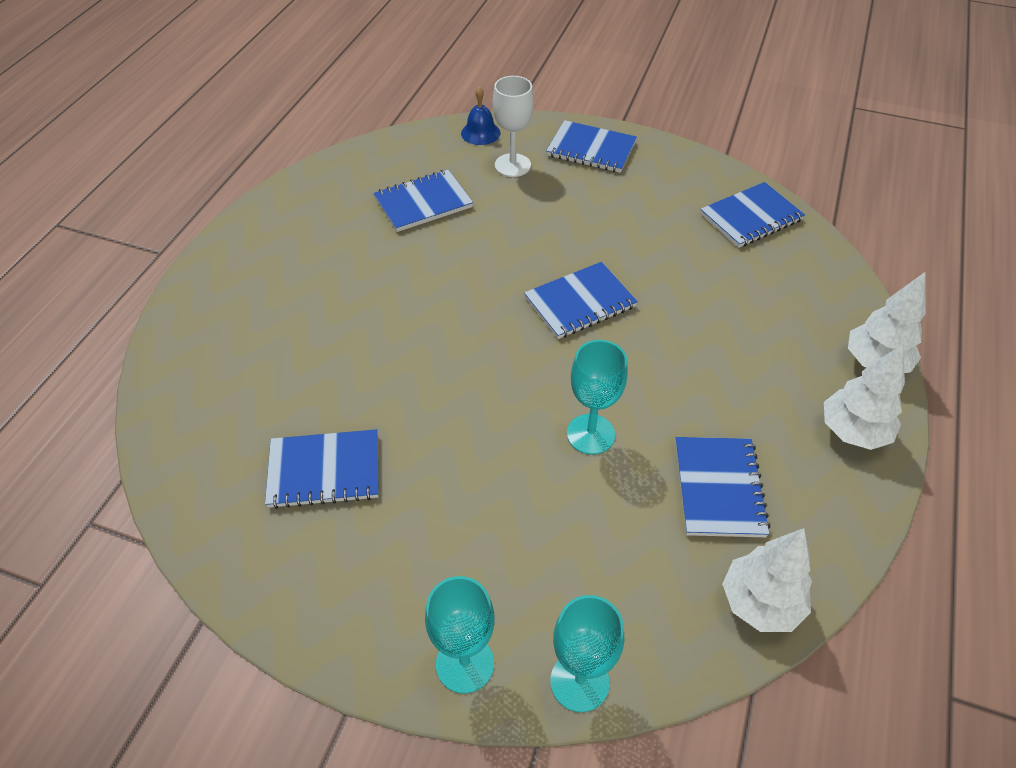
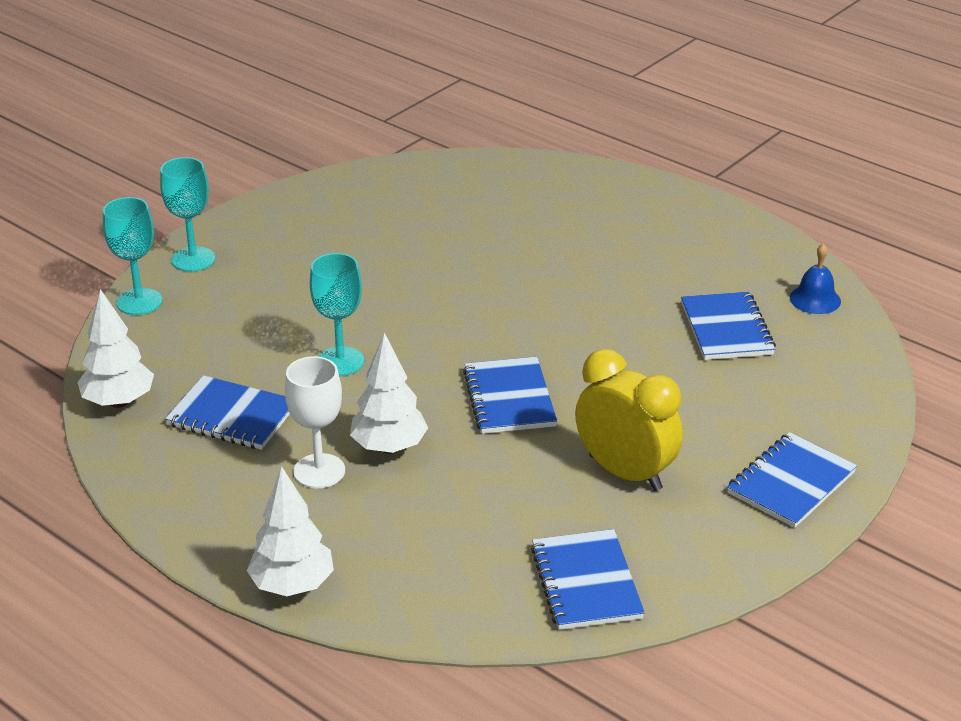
camera: 110 degrees right, 15 degrees down
blue notebook [265,429,379,509] -> none
blue bell [461,87,500,145] -> blue bell moved to [790,243,841,314]
white goblet [493,76,534,177] -> white goblet moved to [285,356,345,488]
white tree [824,344,905,450] -> white tree moved to [350,332,428,454]
none -> yellow clock [575,349,683,491]

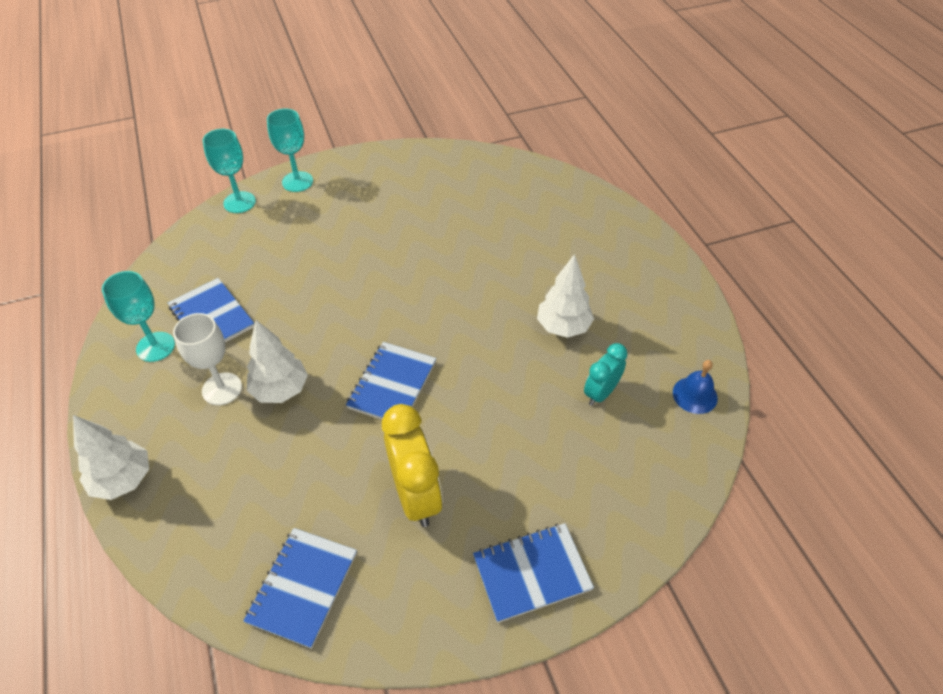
camera: 30 degrees right, 15 degrees up
white tree [77,289,154,408] -> white tree moved to [537,254,594,338]
turquoise goblet [310,253,364,376] -> turquoise goblet moved to [102,271,175,362]
blue notebook [681,292,776,360] -> turquoise clock [584,343,628,406]

